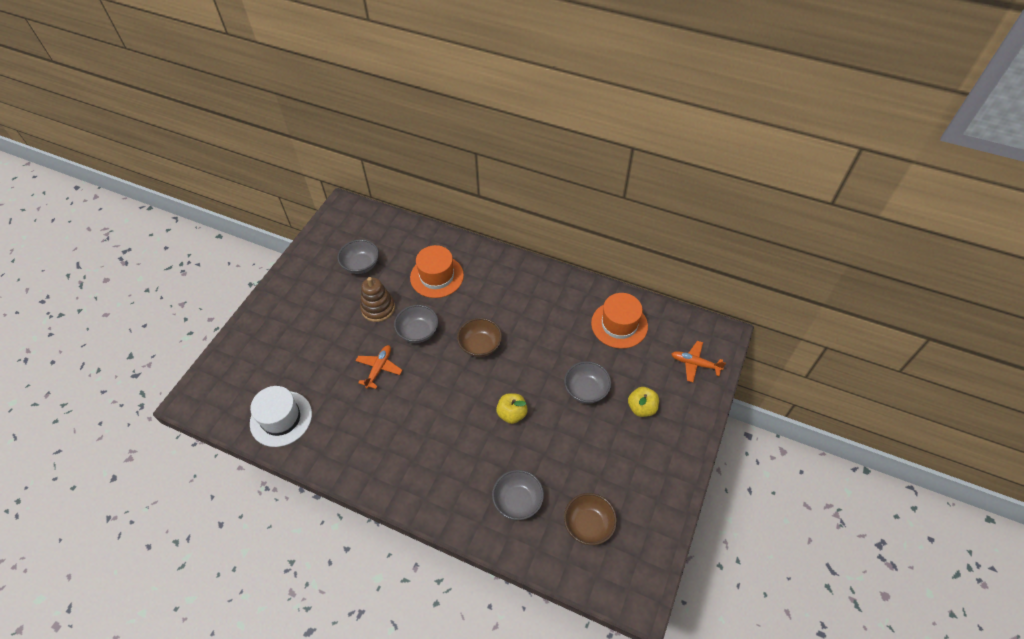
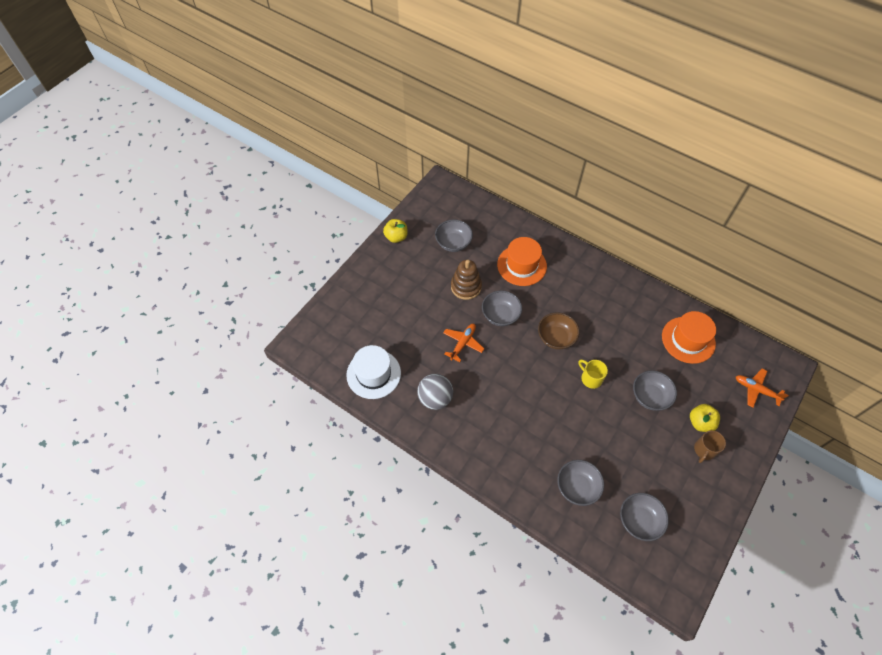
camera: 10 degrees right, 5 degrees up
yellow apple [496,393,528,424] -> yellow apple moved to [383,219,408,243]
brown bowl [564,493,617,545] -> grey bowl [620,493,669,541]
none -> grey ball [417,374,453,410]
none -> yellow mug [578,360,608,389]
none -> brown mug [694,430,726,463]

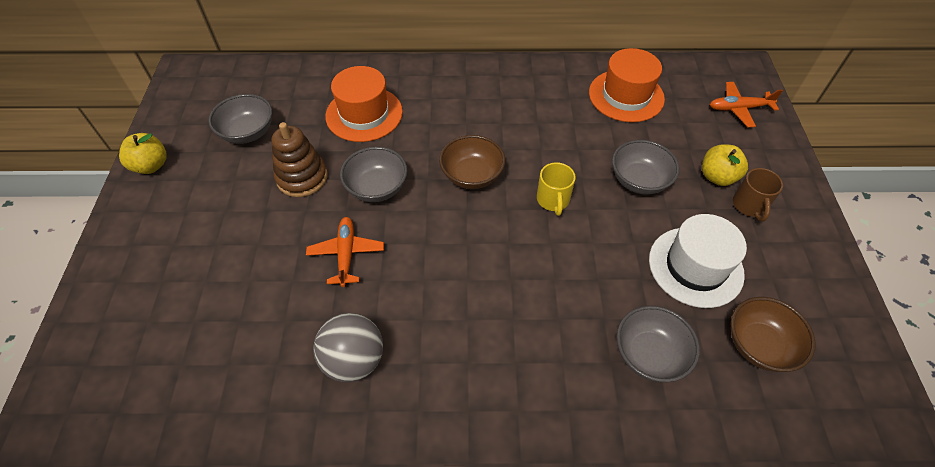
camera: 35 degrees left, 5 degrees down
white hat [346,345,401,399] -> white hat moved to [649,214,747,308]
yellow mug [578,360,608,389] -> yellow mug turned 105 degrees counterclockwise [537,162,576,216]
grey bowl [620,493,669,541] -> brown bowl [731,297,816,372]

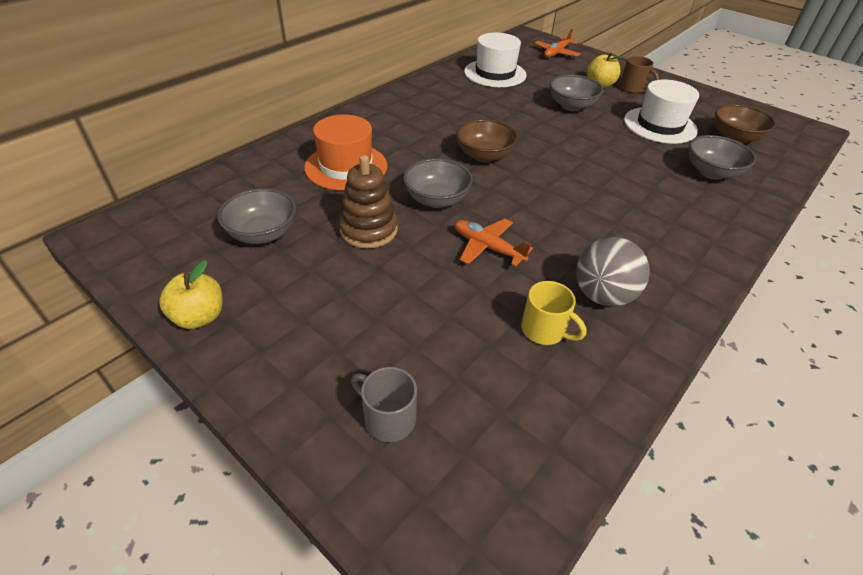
camera: 50 degrees left, 10 degrees down
yellow mug [537,162,576,216] -> yellow mug moved to [521,281,586,345]
orange hat [589,48,665,122] -> white hat [464,33,527,87]
none -> grey mug [351,367,417,442]

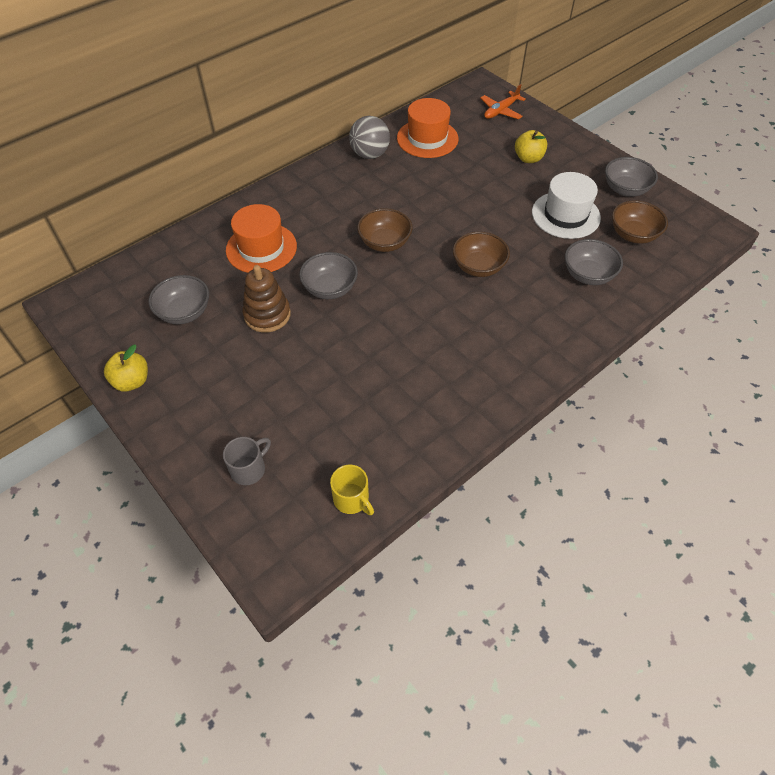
camera: 10 degrees right, 10 degrees up
grey mug [351,367,417,442] -> grey mug turned 90 degrees clockwise [223,437,271,485]
orange plane [455,219,533,267] -> none
white hat [464,33,527,87] -> orange hat [397,98,459,158]
yellow mug [521,281,586,345] -> yellow mug moved to [330,465,374,515]
grey bowl [549,74,604,111] -> grey bowl moved to [605,157,658,197]
grey ball [576,237,650,306] -> grey ball moved to [349,116,390,159]
brown mug [620,56,659,93] -> none
none -> brown bowl [453,231,510,277]

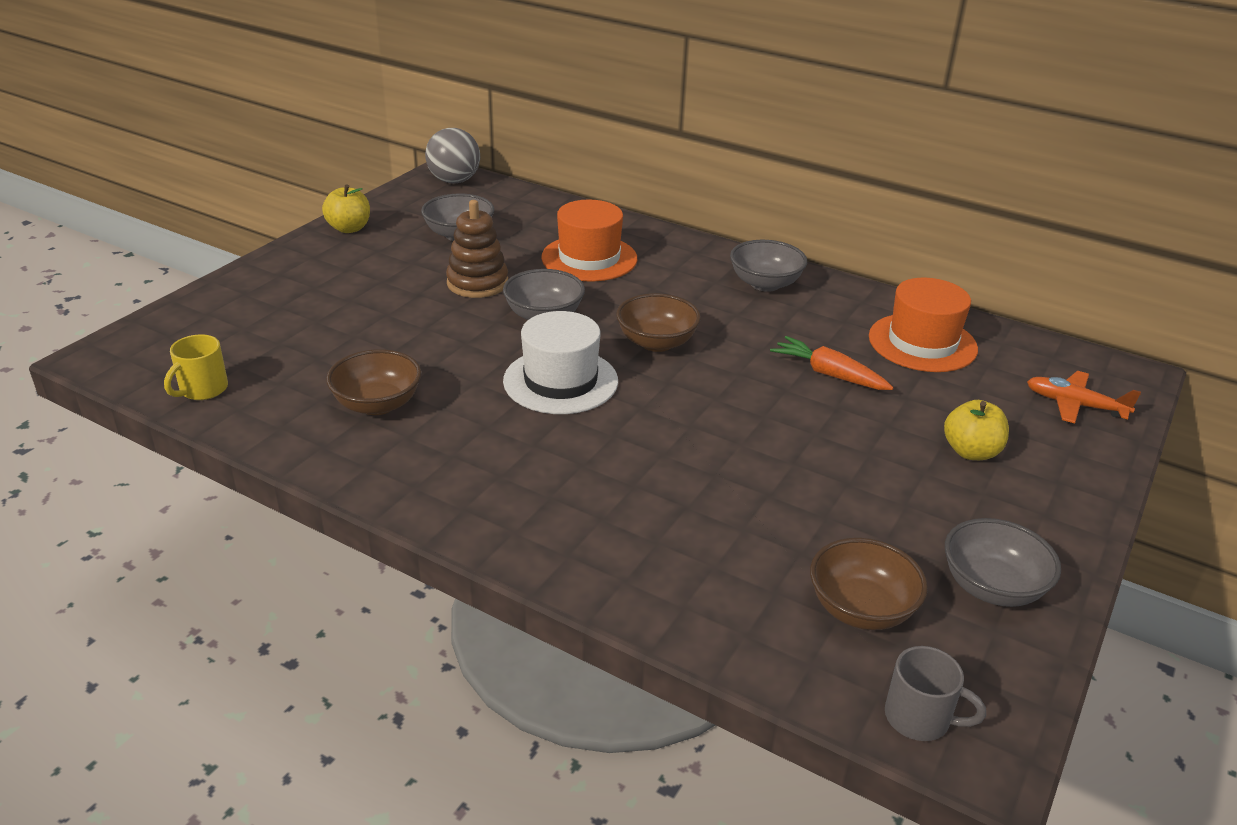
camera: 70 degrees right, 20 degrees down
grey mug [223,437,271,485] -> grey mug moved to [885,646,986,741]
grey ball [349,116,390,159] -> grey ball moved to [425,128,480,184]
brown bowl [453,231,510,277] -> brown bowl moved to [326,349,421,415]
white hat [532,172,601,239] -> white hat moved to [503,311,618,414]
grey bowl [565,239,623,285] -> grey bowl moved to [730,240,807,292]
none -> orange carrot [770,336,894,390]

